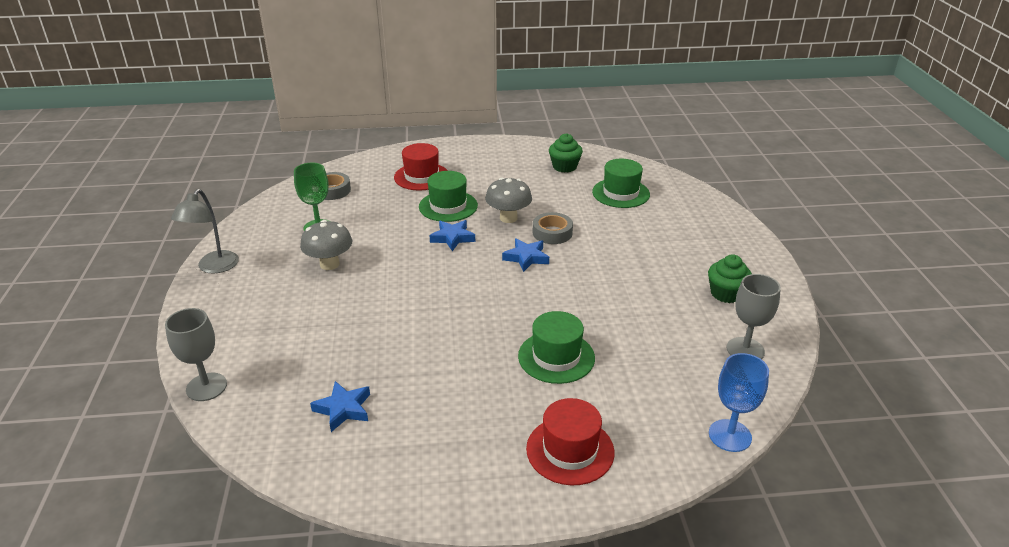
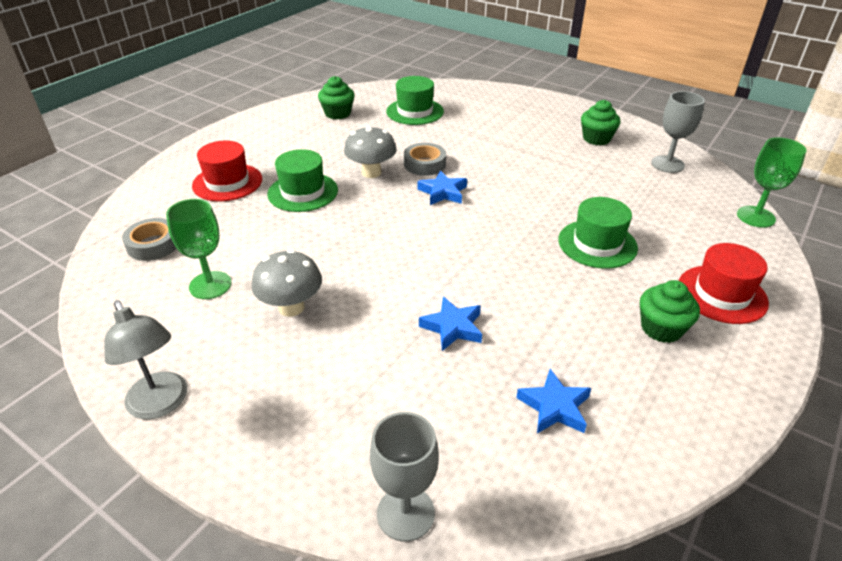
camera: 50 degrees left, 5 degrees up
blue star [429,220,475,251] -> blue star moved to [419,296,482,351]
blue goblet [709,353,769,452] -> green goblet [737,138,807,228]
none -> green cupcake [640,280,700,343]

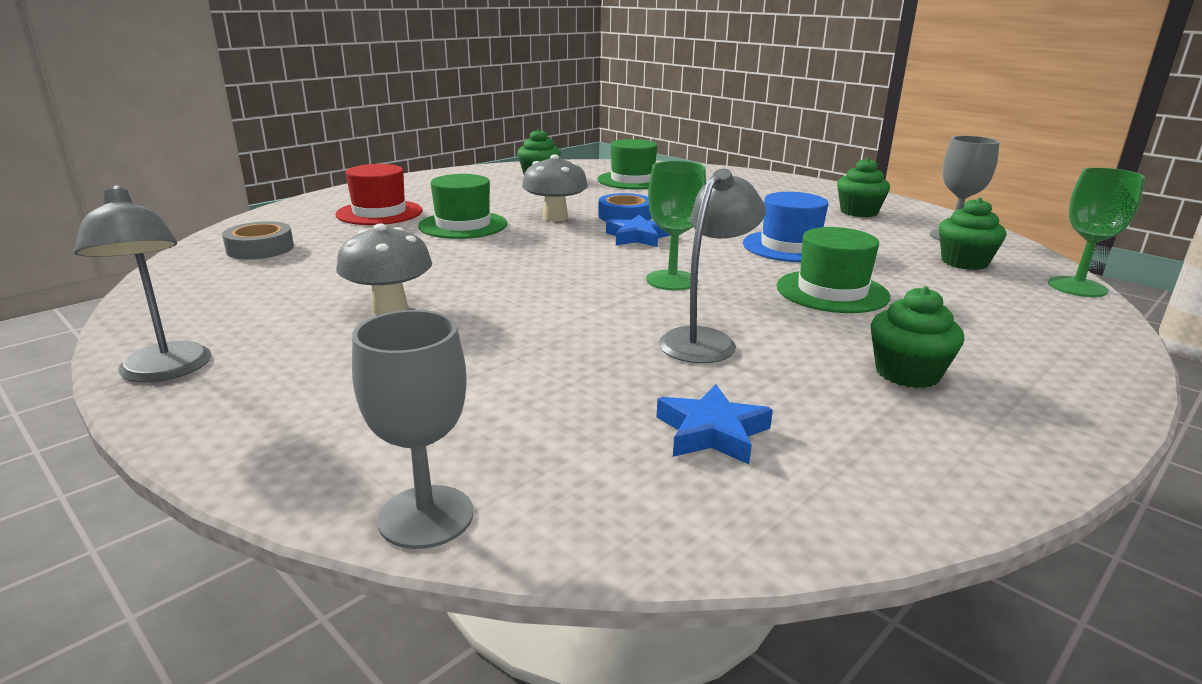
camera: 10 degrees right, 15 degrees down
green goblet [166,199,231,299] -> green goblet moved to [646,161,706,291]
grey tape [404,143,446,176] -> blue tape [598,193,652,221]
blue star [419,296,482,351] -> none
red hat [679,243,769,324] -> none
none -> grey lamp [659,169,766,363]
none -> blue hat [743,192,828,262]
none -> green cupcake [939,197,1007,270]

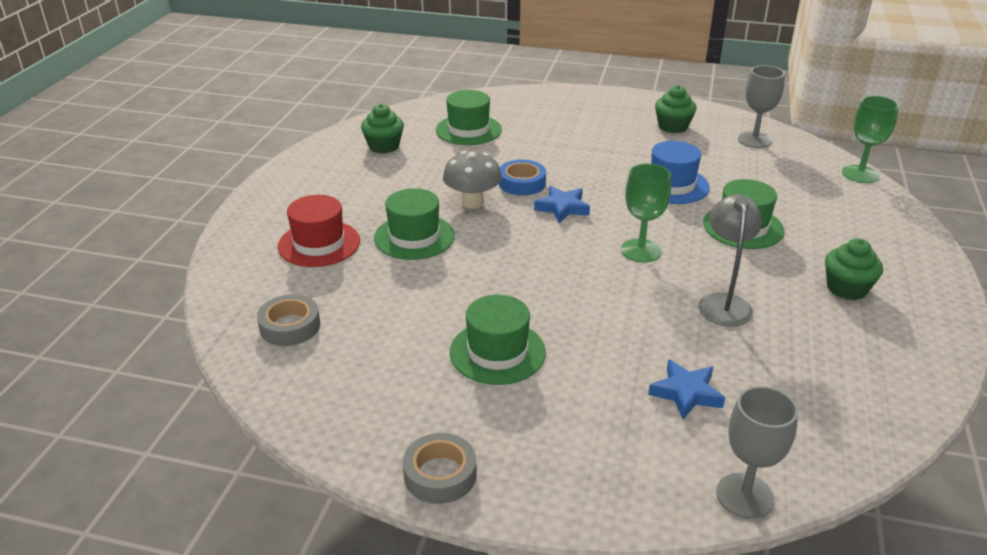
camera: 30 degrees left, 10 degrees up
grey lamp [74,185,211,382] -> grey tape [403,433,477,504]
grey mushroom [336,223,432,315] -> green hat [450,295,546,385]
blue star [657,384,773,464] -> blue star moved to [648,359,725,420]
green cupcake [939,197,1007,270] -> none

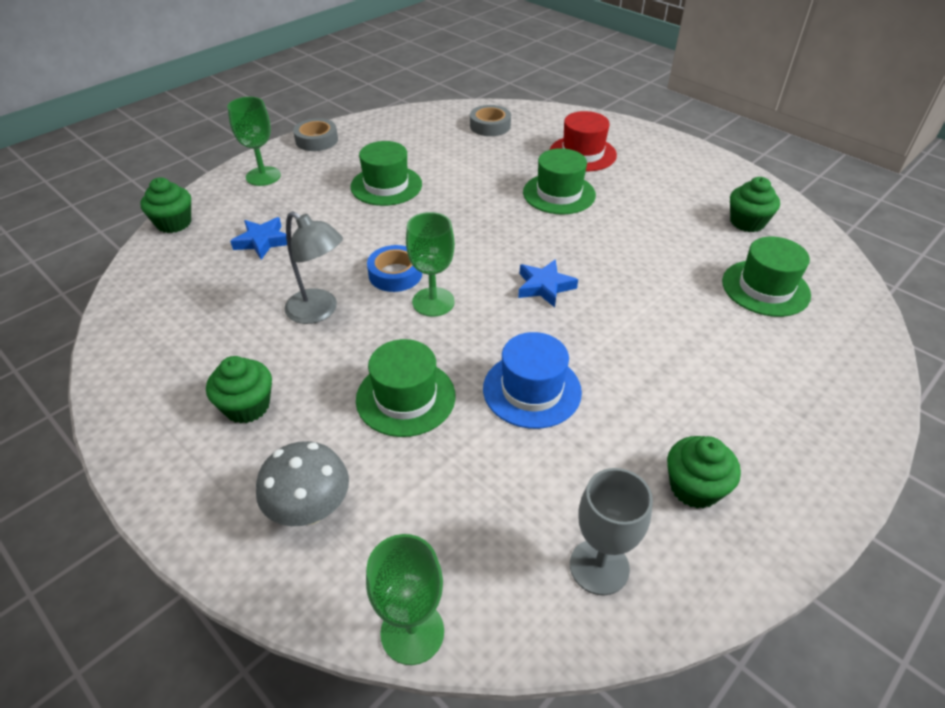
camera: 120 degrees right, 10 degrees up
grey mushroom [443,151,502,209] -> grey mushroom moved to [256,441,349,526]
blue tape [499,160,546,196] -> blue tape moved to [367,245,422,292]
grey goblet [716,386,798,519] -> green cupcake [140,178,191,233]
none -> green goblet [227,97,281,186]

